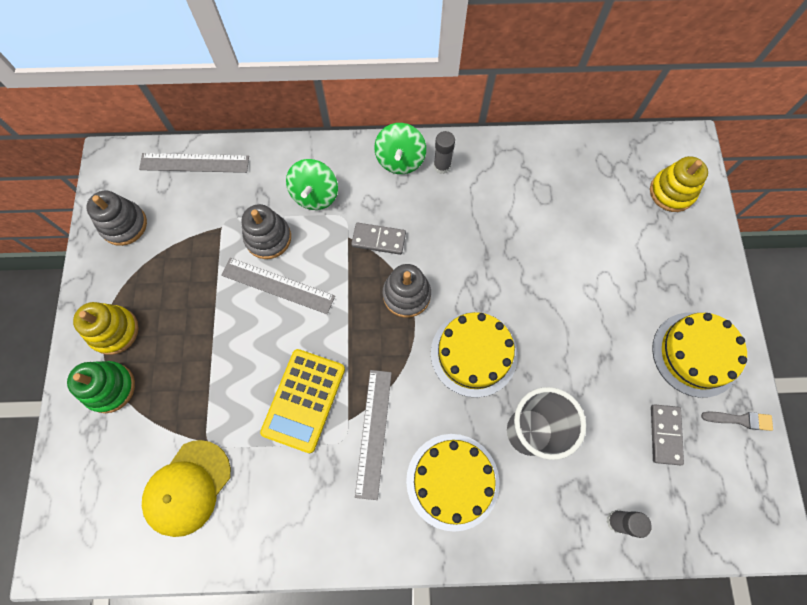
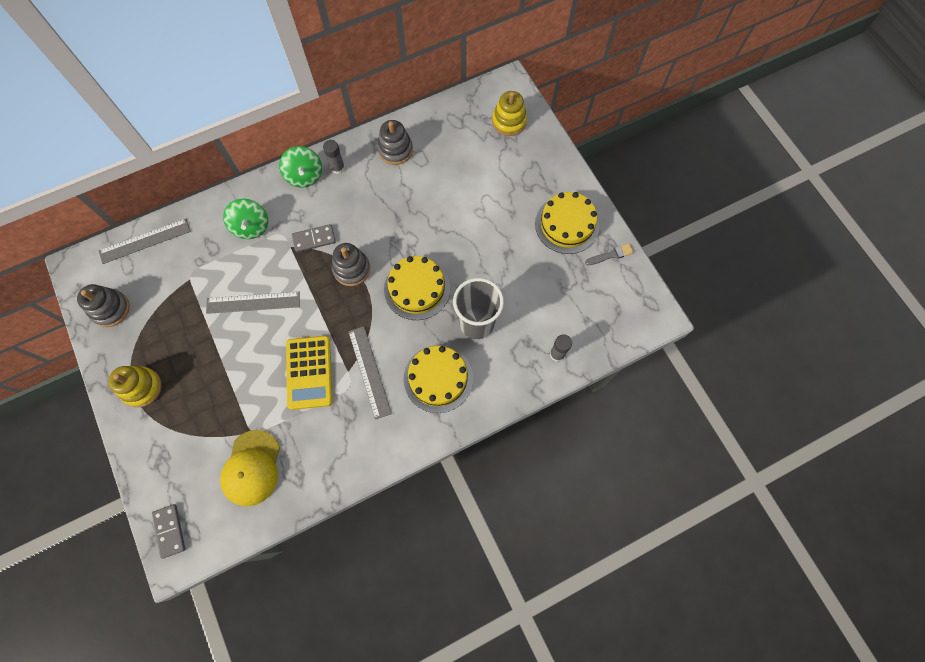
camera: 25 degrees left, 0 degrees up
green stacking toy [67,361,135,413] -> none
grey stacking toy [242,204,291,259] -> grey stacking toy moved to [377,120,413,165]
grey domino [651,404,684,465] -> grey domino moved to [152,504,185,559]

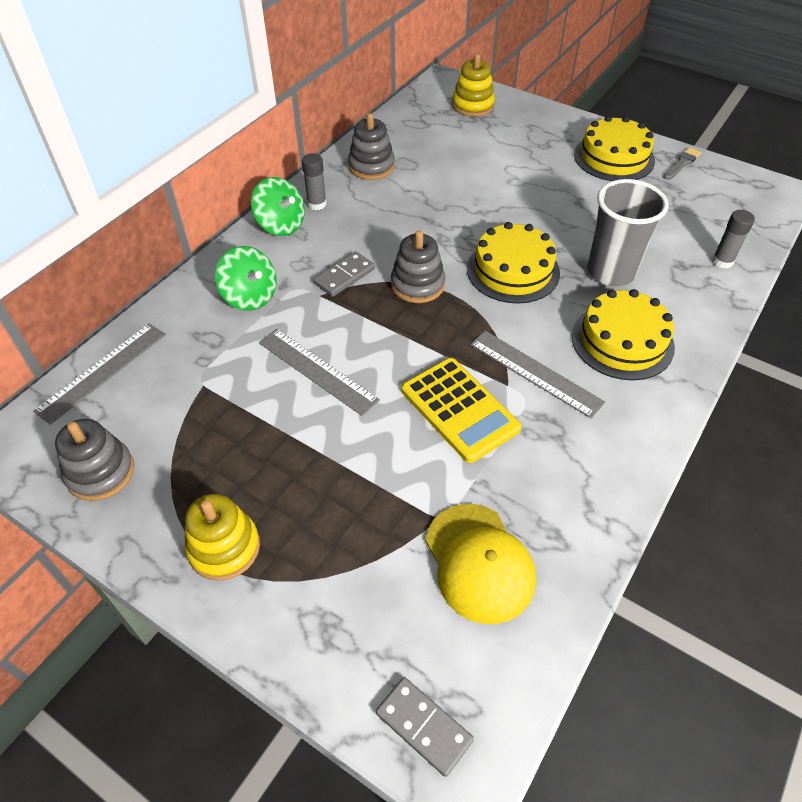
camera: 30 degrees left, 20 degrees down
grey ruler [206,292,300,314] -> grey ruler turned 75 degrees clockwise [259,329,380,416]

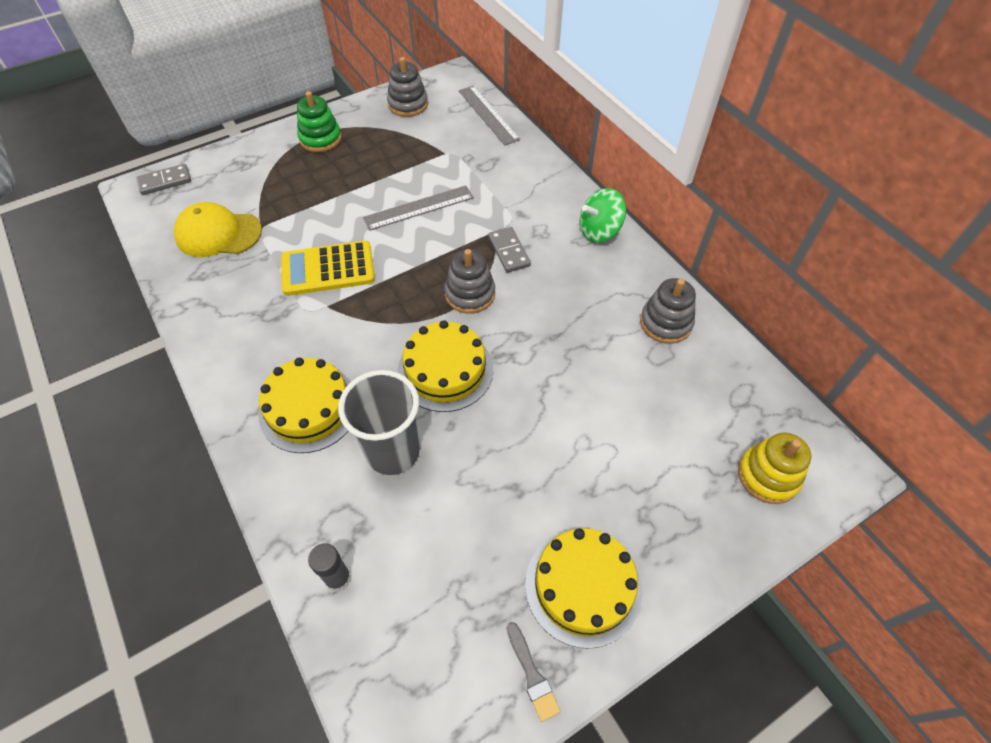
camera: 115 degrees right, 5 degrees up
yellow stacking toy [185,494,260,581] -> green stacking toy [297,91,342,152]
green spinning top [215,246,276,311] -> none
grey glue stick [302,153,327,210] -> none
grey ruler [470,331,605,418] -> none

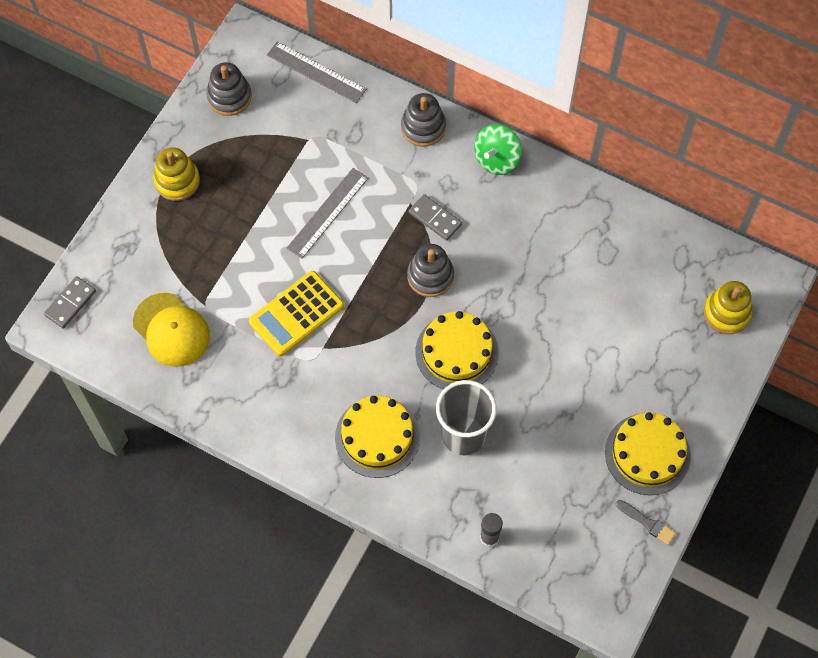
camera: 30 degrees left, 10 degrees up
yellow cap [174,202,262,257] -> yellow cap turned 105 degrees counterclockwise [133,293,210,367]
green stacking toy [297,91,342,152] -> yellow stacking toy [153,147,200,201]
grey stacking toy [640,278,696,344] -> grey stacking toy moved to [401,93,446,147]

